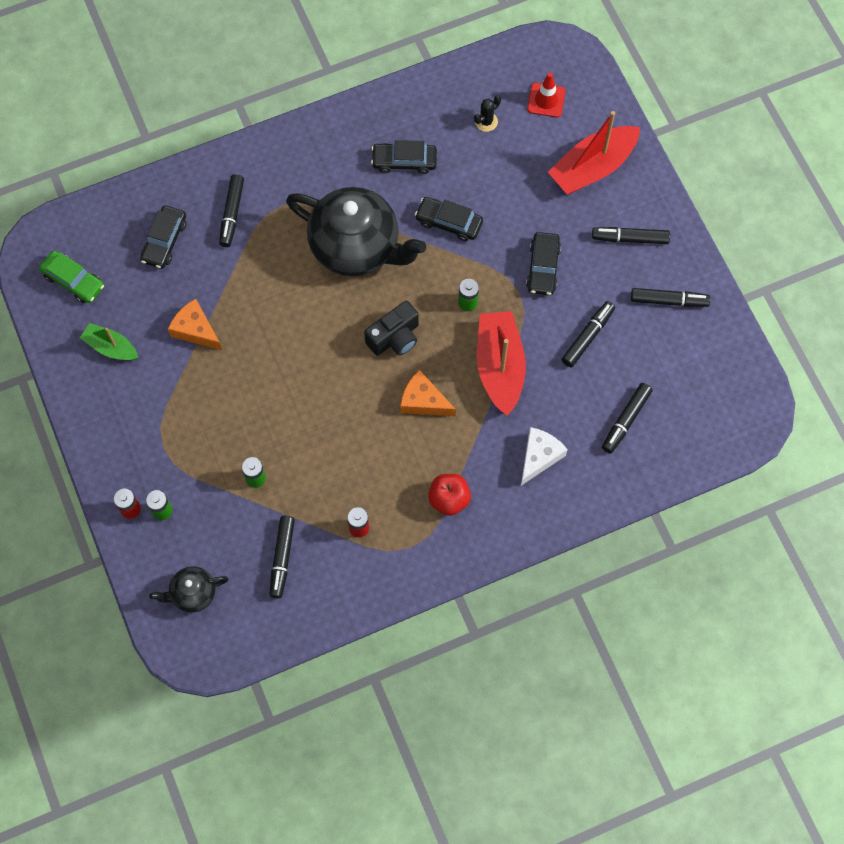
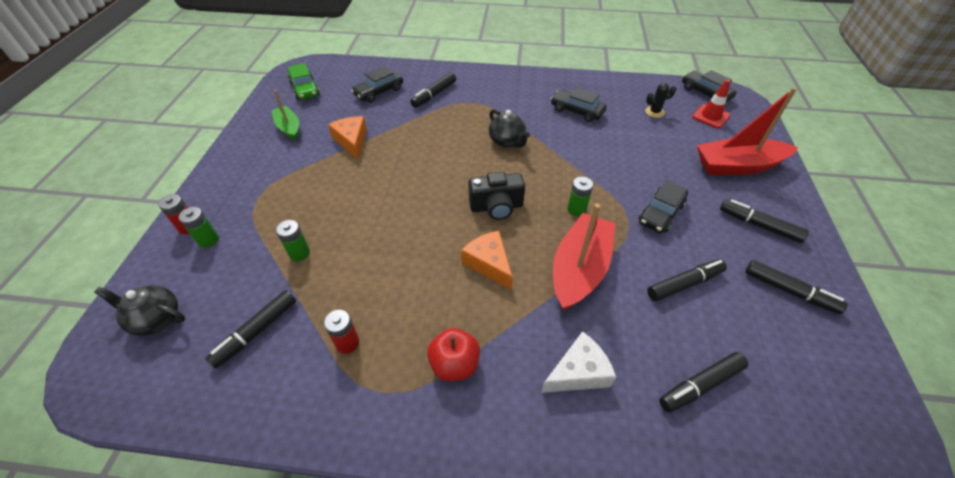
camera: 30 degrees right, 20 degrees down
black teapot [286,187,426,276] -> black teapot [489,109,530,148], size x0.47
black car [415,197,483,241] -> black car moved to [682,70,737,102]

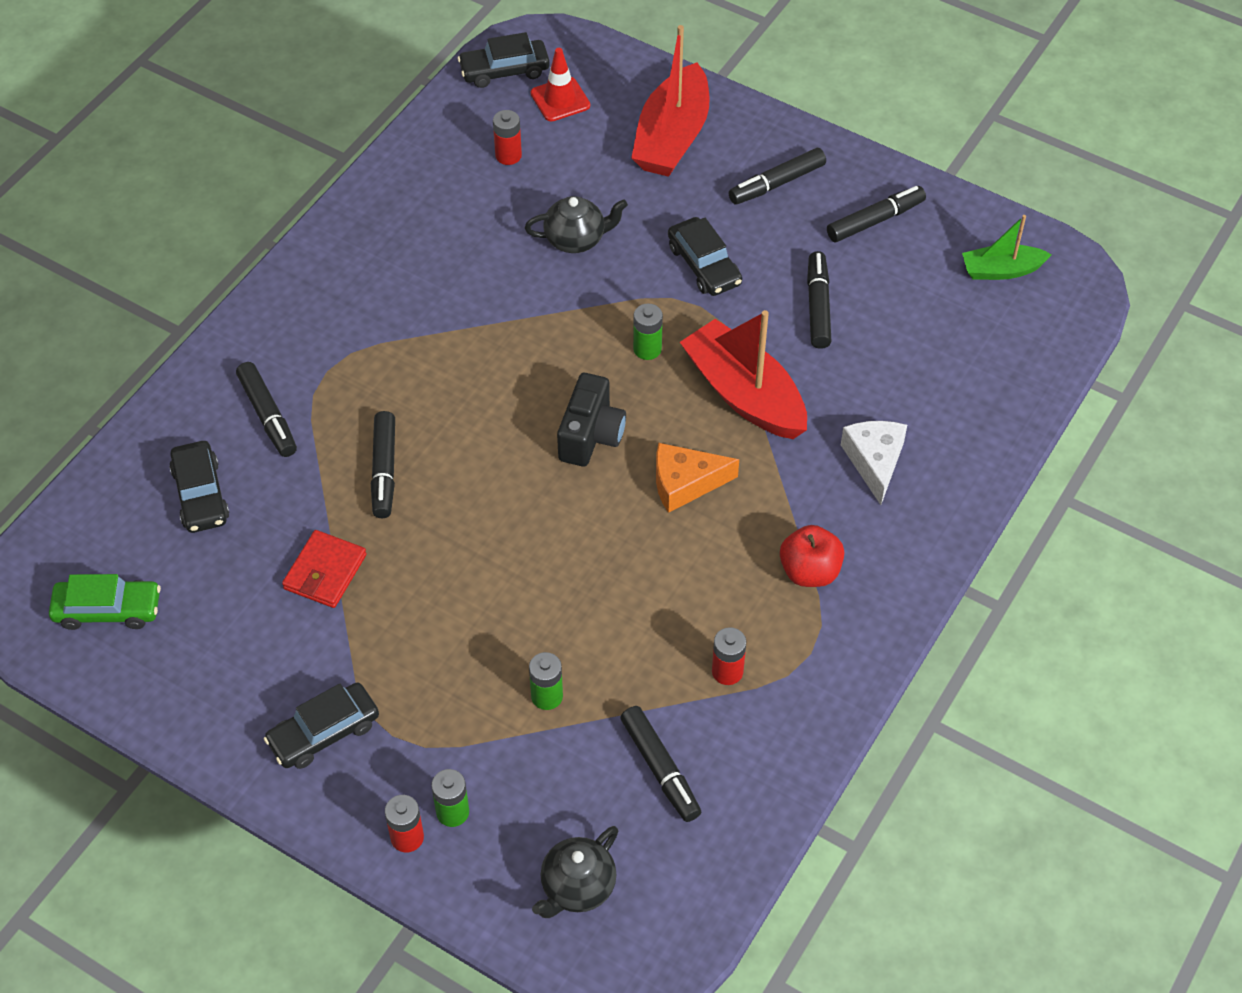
camera: 65 degrees left, 5 degrees up
green boat [271,90,299,140] -> green boat moved to [962,215,1052,280]
orange cheese [328,116,367,160] -> red wallet [282,530,366,608]
black teapot [489,109,530,148] -> black teapot moved to [525,196,628,253]
black car [551,88,607,122] -> black car moved to [264,683,379,769]
black cactus [645,83,676,118] -> red battery [493,110,522,165]
black marker [659,352,748,413] -> black marker moved to [371,411,395,518]

